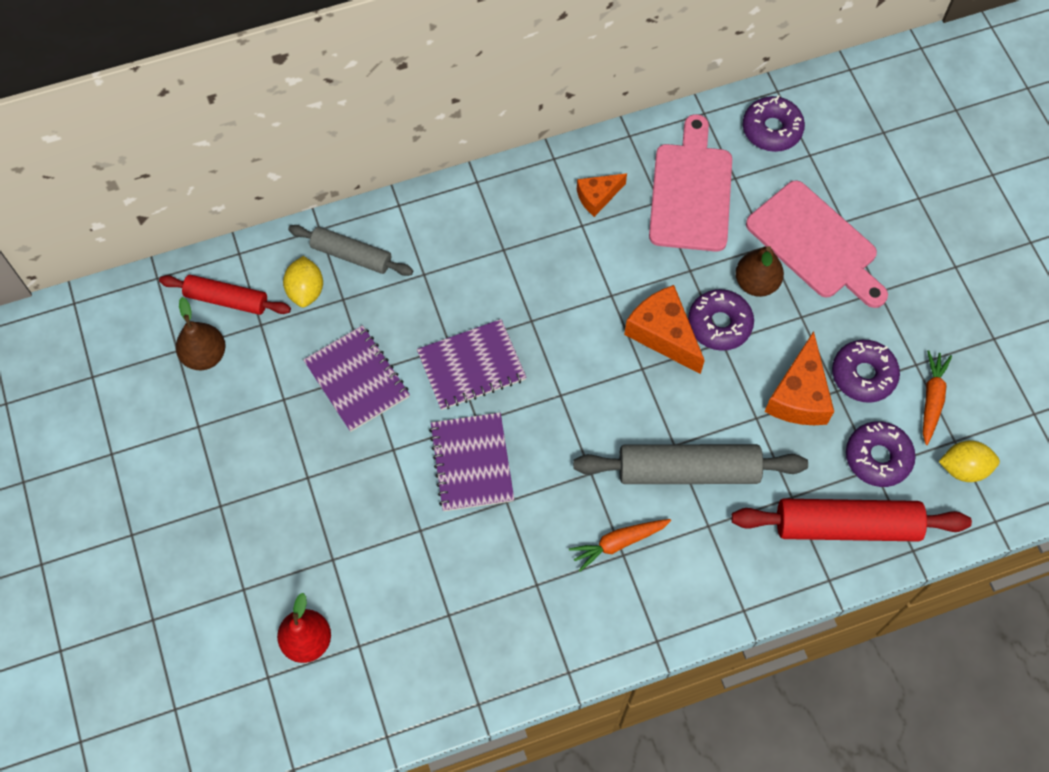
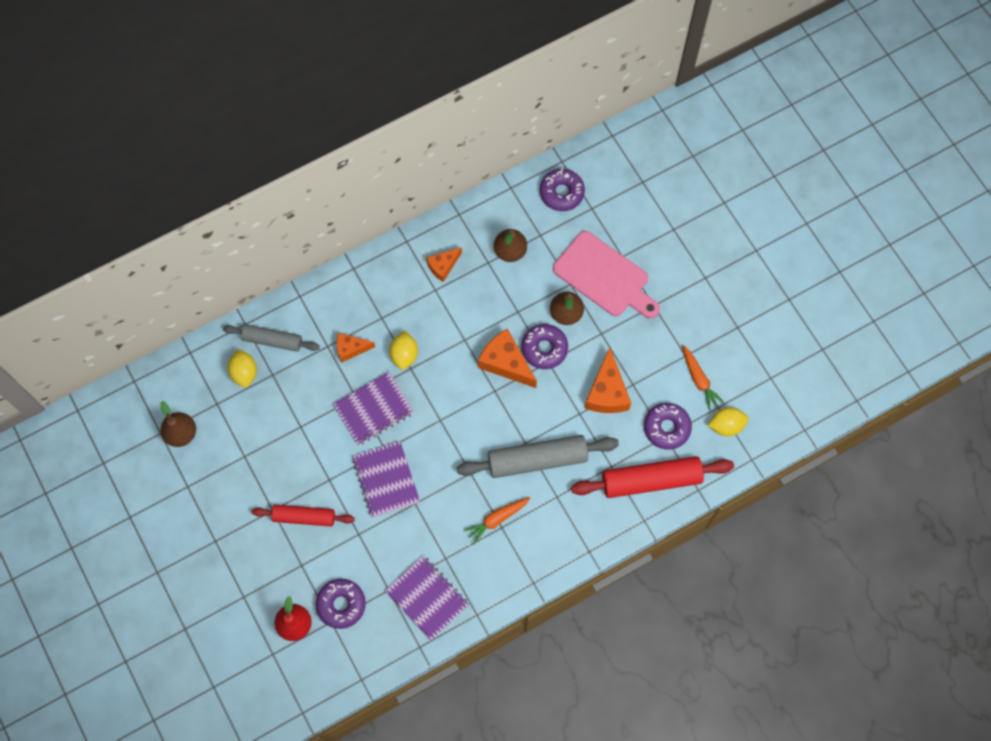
camera: 10 degrees left, 5 degrees up
red rolling pin [159,275,291,315] -> red rolling pin moved to [252,505,355,527]
purple notebook [303,325,410,432] -> purple notebook moved to [385,556,469,640]
pink cutting board [649,114,732,252] -> brown pear [494,229,527,262]
purple donut [832,340,900,403] -> purple donut moved to [316,579,366,629]
orange carrot [923,351,952,445] -> orange carrot turned 150 degrees clockwise [682,345,724,410]
none -> orange cheese [336,333,375,363]
none -> yellow lemon [389,331,418,370]

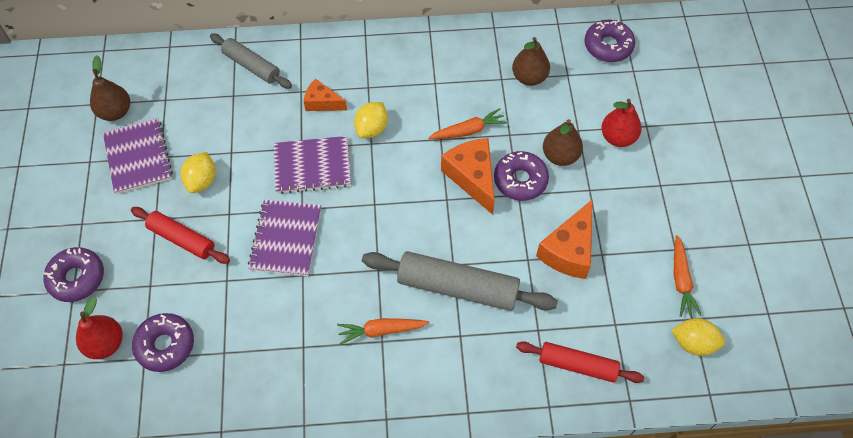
camera: 25 degrees right, 10 degrees down
yellow lemon [228,349,257,388] -> yellow lemon moved to [181,152,216,193]
purple notebook [385,556,469,640] -> purple notebook moved to [103,118,173,194]
orange cheese [426,247,462,282] -> none
pink cutting board [553,231,660,319] -> red pear [601,99,642,147]
red rolling pin [571,456,734,498] -> red rolling pin [516,341,644,383], size x0.62
purple donut [644,403,692,450] -> purple donut moved to [43,247,104,302]
none -> orange carrot [428,108,507,139]

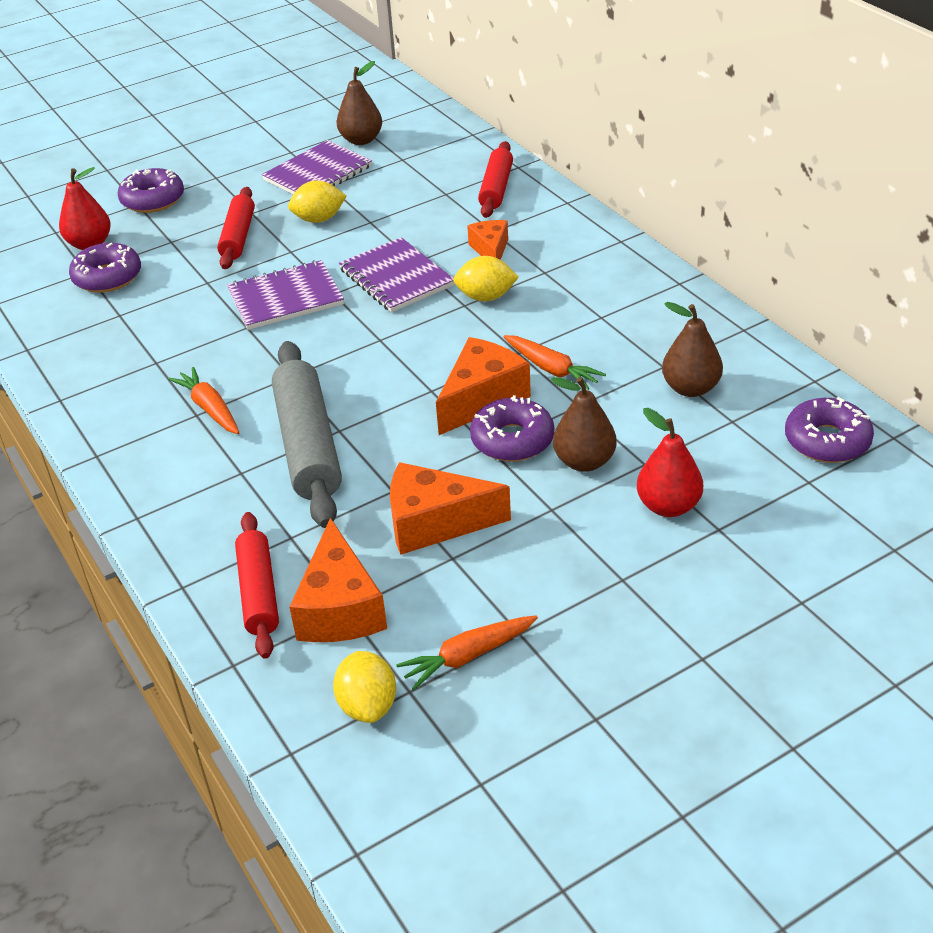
camera: 65 degrees right, 20 degrees down
grey rolling pin [210,34,292,89] -> red rolling pin [478,141,513,218]
none -> orange cheese [290,518,387,642]

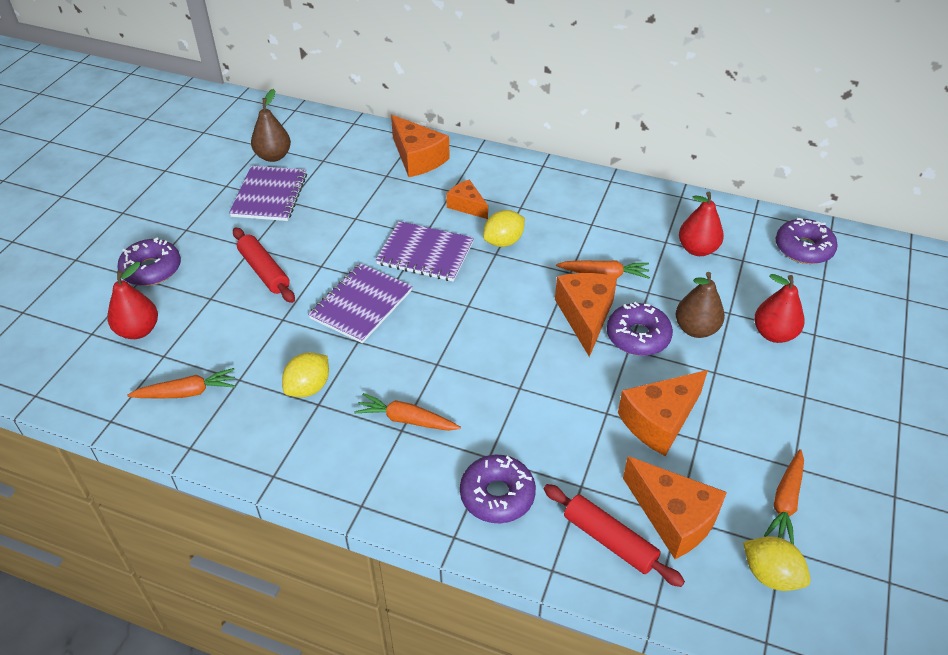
camera: 40 degrees left, 5 degrees up
purple donut [69,243,141,293] -> purple donut moved to [460,455,536,523]
grey rolling pin [272,341,342,528] -> none
yellow lemon [288,181,346,223] -> yellow lemon moved to [282,352,329,397]
red rolling pin [478,141,513,218] -> orange cheese [391,115,450,177]
brown pear [662,302,723,397] -> red pear [679,192,724,256]
none -> orange carrot [127,368,236,399]

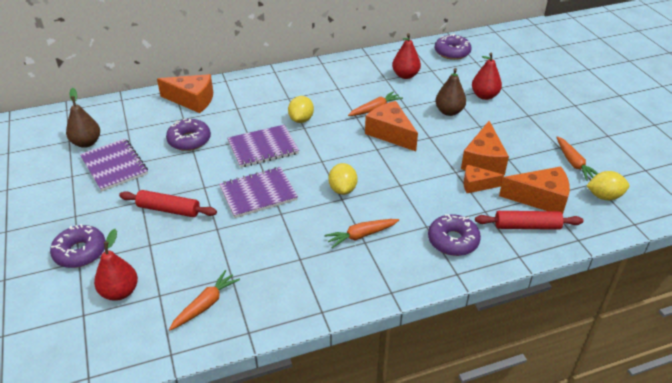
camera: 40 degrees left, 5 degrees down
yellow lemon [282,352,329,397] -> yellow lemon moved to [328,163,357,195]
purple notebook [308,263,412,343] -> purple notebook turned 75 degrees clockwise [219,167,298,218]
orange cheese [446,179,488,219] -> orange cheese moved to [463,165,504,193]
purple donut [607,302,673,356] -> purple donut moved to [166,118,211,151]

